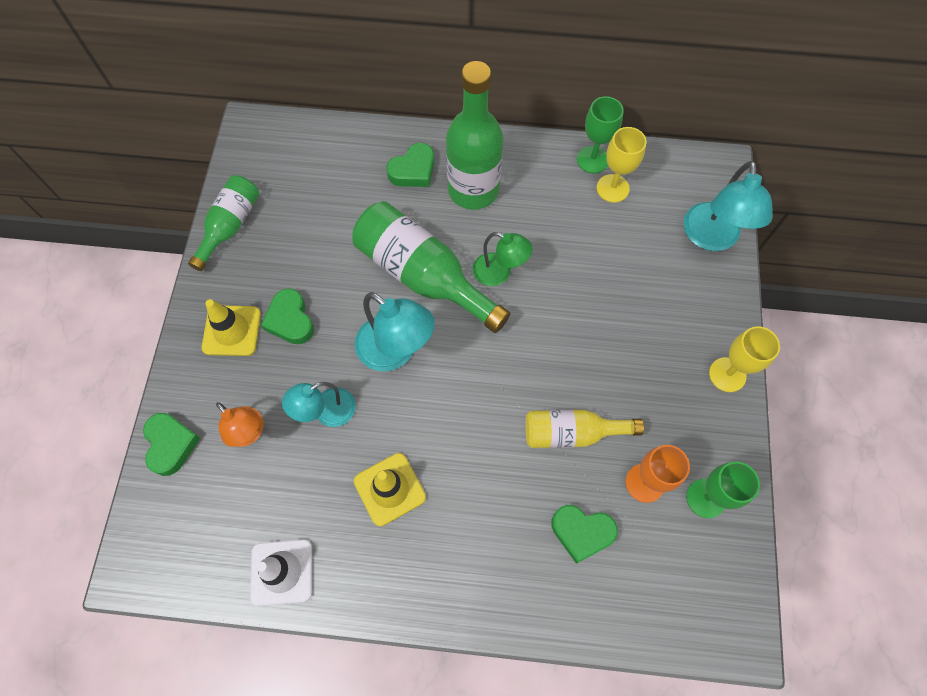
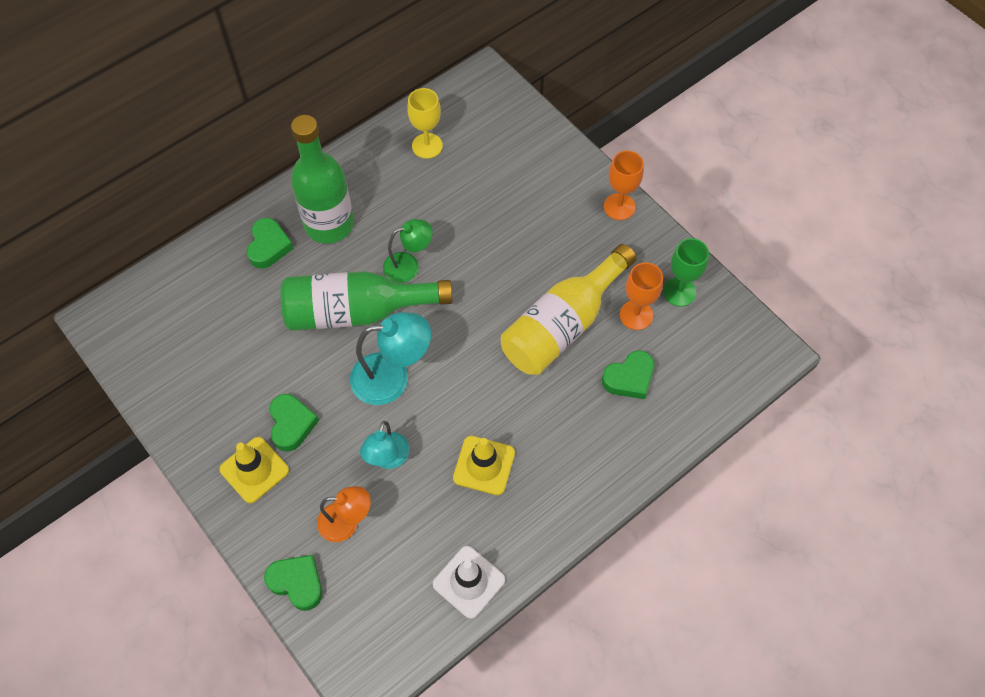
camera: 45 degrees left, 5 degrees down
green bottle [188,175,259,271] -> none
green heart [261,288,314,344] -> green heart turned 120 degrees counterclockwise [269,394,319,451]
yellow bottle [525,410,644,448] -> yellow bottle [501,244,636,375], size x1.64
green goblet [577,96,624,173] -> none
turquoise lamp [683,161,773,251] -> none
yellow goblet [709,326,780,392] -> orange goblet [604,151,644,220]

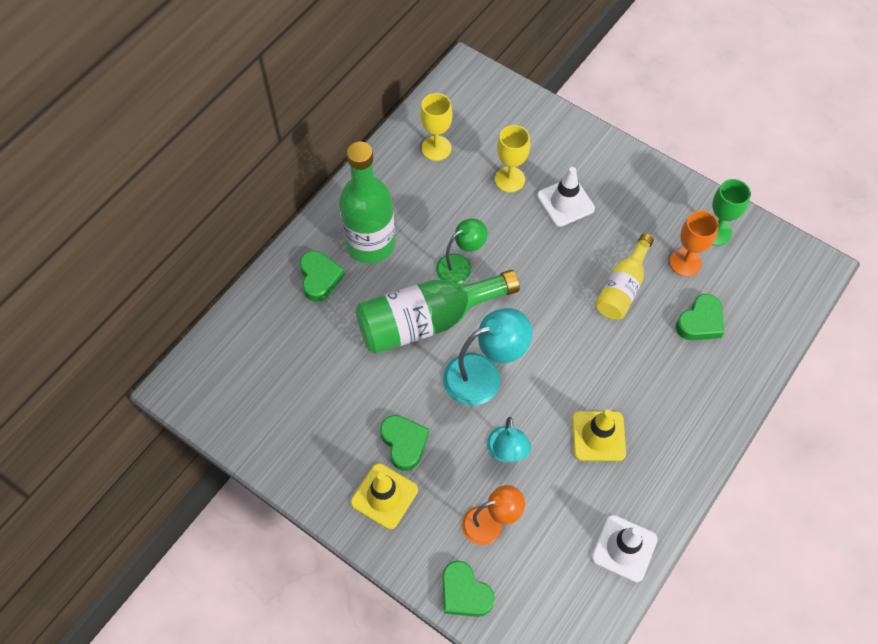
camera: 15 degrees left, 0 degrees up
green heart [264,555,322,611] -> green heart turned 150 degrees counterclockwise [442,561,495,617]
yellow bottle [501,244,636,375] -> yellow bottle [596,234,654,320], size x0.61
orange goblet [604,151,644,220] -> none
none -> yellow goblet [495,125,530,192]
none -> white traffic cone [537,167,595,227]

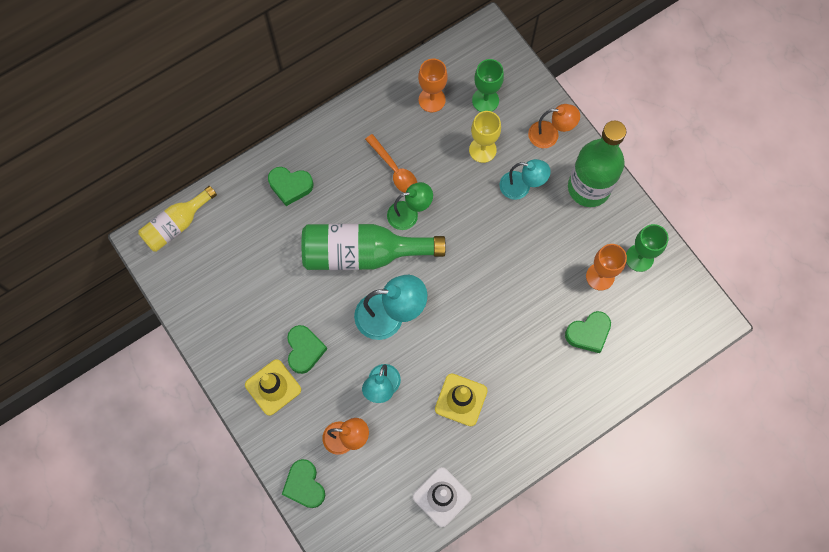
camera: 20 degrees right, 10 degrees up
green heart [300,251,345,302] -> green heart turned 90 degrees clockwise [268,167,313,206]
green bottle [339,142,395,263] -> green bottle moved to [568,120,626,207]
yellow goblet [420,93,453,161] -> orange goblet [418,59,448,112]
white traffic cone [537,167,595,227] -> turquoise lamp [499,159,551,200]
yellow bottle [596,234,654,320] -> yellow bottle moved to [138,186,217,252]
none -> orange spoon [365,134,417,193]
none -> green goblet [472,59,504,112]
none -> orange lamp [528,104,580,148]

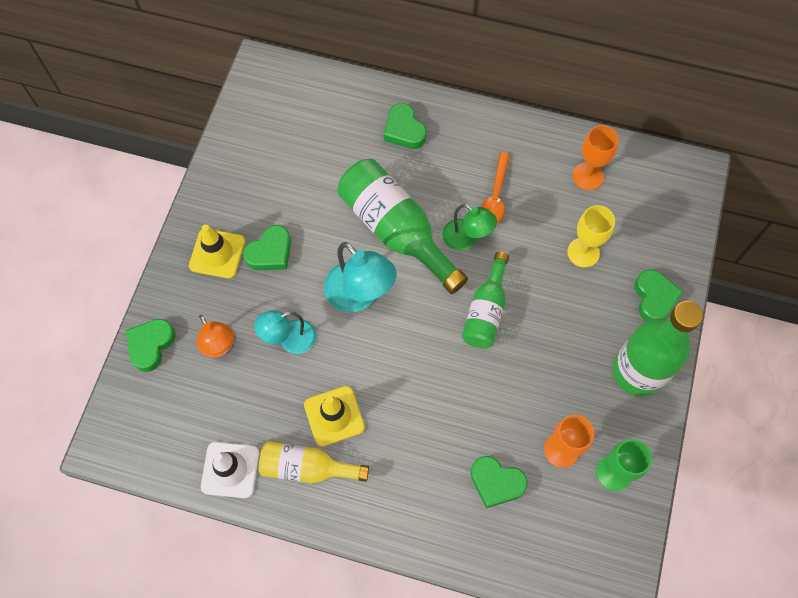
camera: 50 degrees right, 5 degrees down
yellow bottle [138,186,217,252] -> yellow bottle moved to [259,441,369,483]
green goblet [472,59,504,112] -> none
turquoise lamp [499,159,551,200] -> none
orange lamp [528,104,580,148] -> green heart [635,269,683,321]
none -> green bottle [462,252,509,349]

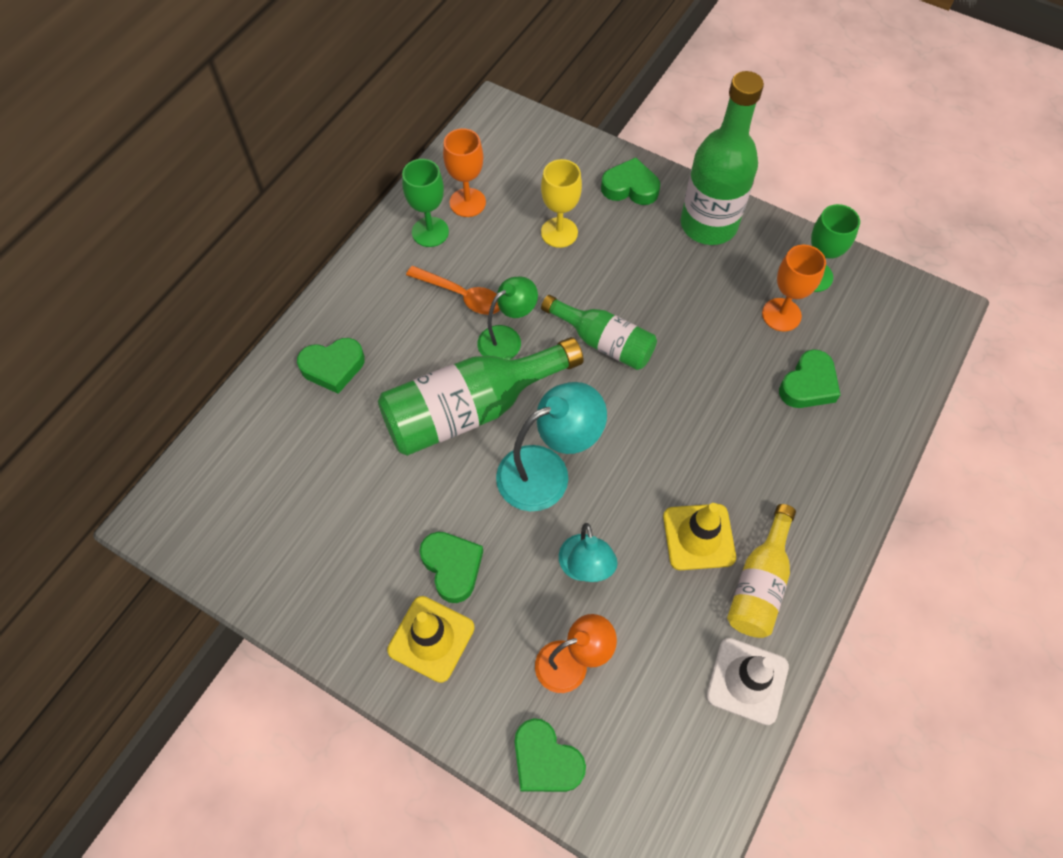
camera: 75 degrees left, 5 degrees down
none -> green goblet [402,159,449,247]

